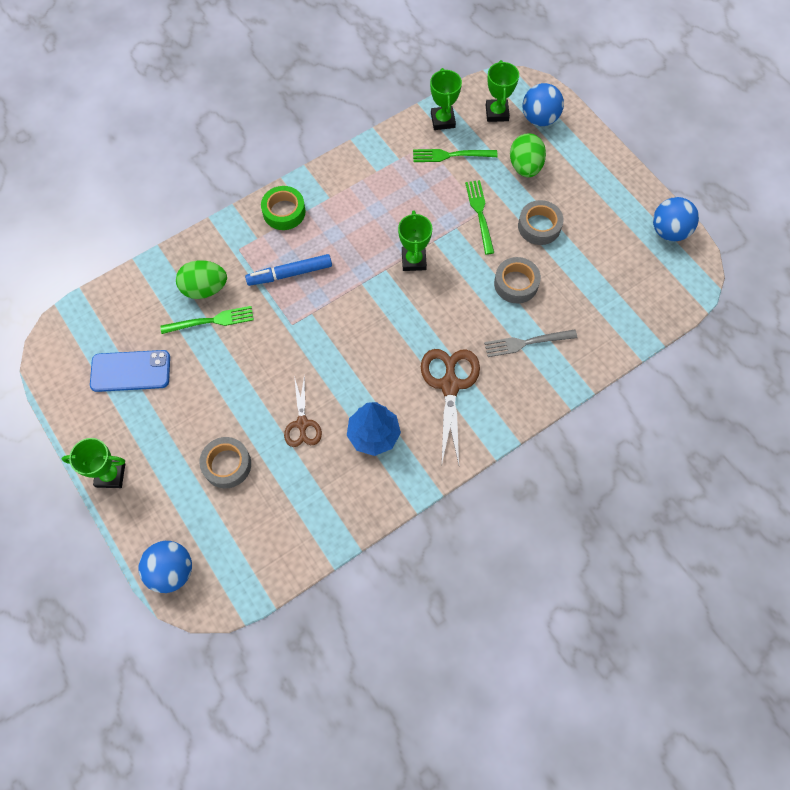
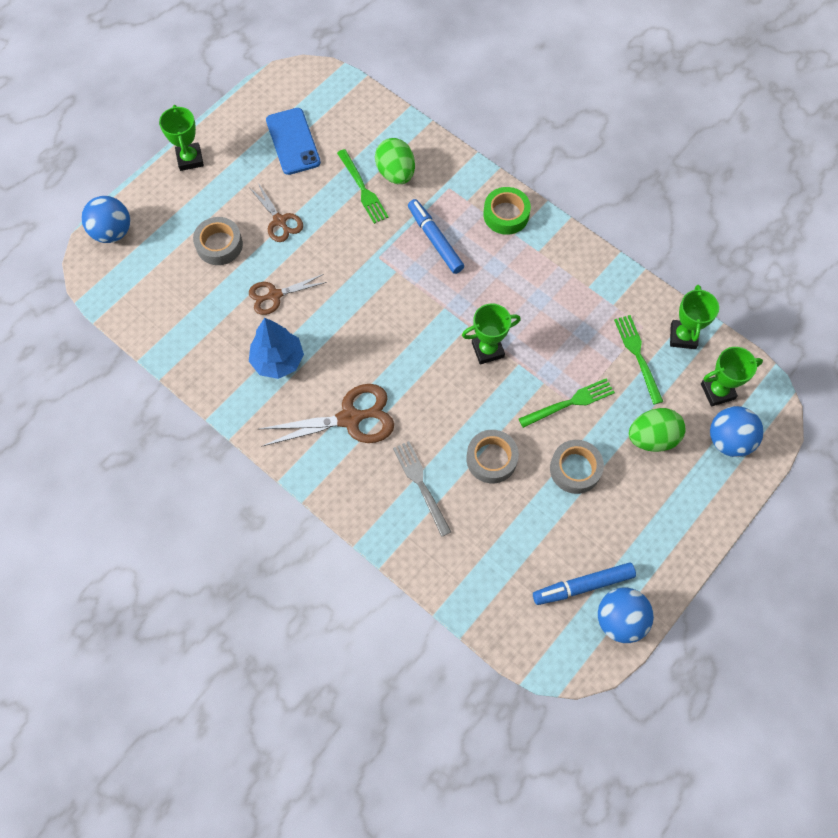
camera: 75 degrees right, 0 degrees up
green trophy [430,68,462,130] -> green trophy turned 60 degrees counterclockwise [670,285,719,349]
none -> brown scissors [249,183,303,242]
none -> blue marker [533,563,636,605]

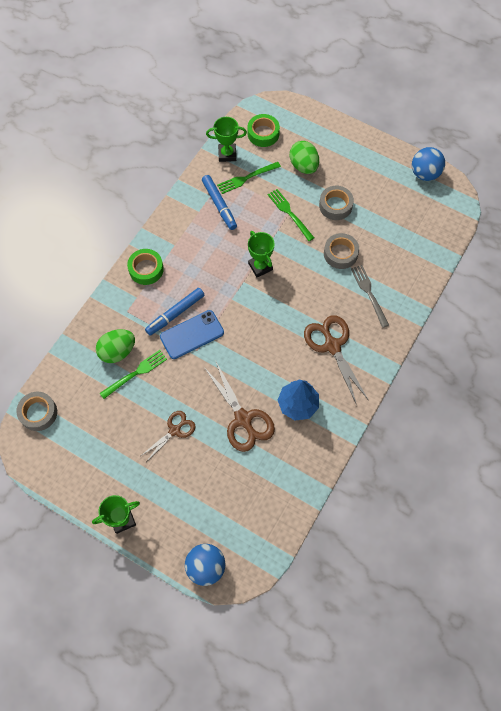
camera: 100 degrees left, 0 degrees up
grey tape [193,217,243,265] -> grey tape moved to [16,392,57,431]
brown scissors [249,274,327,315] -> brown scissors [205,360,275,452], size x1.63
blue phone [266,108,321,175] -> blue phone moved to [160,310,224,359]
grey fork [393,441,451,537] -> grey fork turned 105 degrees clockwise [351,265,389,328]
blue marker [533,563,636,605] -> blue marker moved to [202,175,237,230]
green trophy [701,347,763,407] -> green tape [248,114,280,147]
blue ball [710,406,764,457] -> none

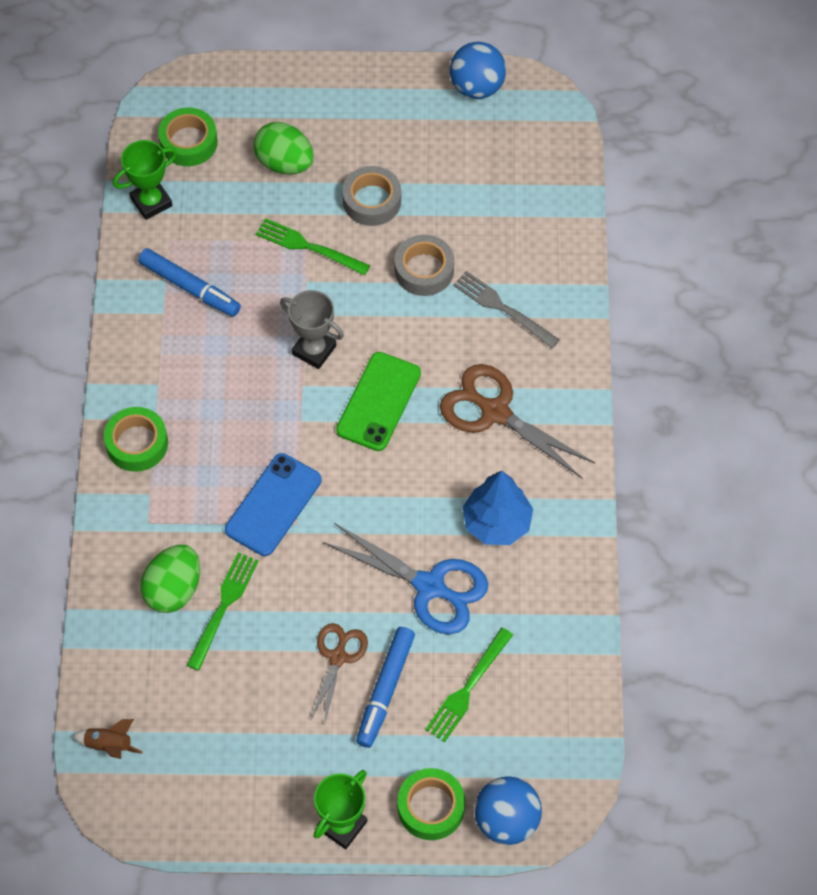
camera: 30 degrees left, 5 degrees down
grey tape [16,392,57,431] -> brown rocket [72,719,143,759]
blue marker [145,288,204,335] -> blue marker moved to [356,627,415,748]
brown scissors [205,360,275,452] -> blue scissors [323,523,488,634]
green fork [217,162,281,194] -> green fork moved to [425,628,513,742]
green trophy [248,231,275,277] -> grey trophy [280,290,344,369]
none -> green phone [336,352,421,451]
none -> green tape [397,768,465,840]

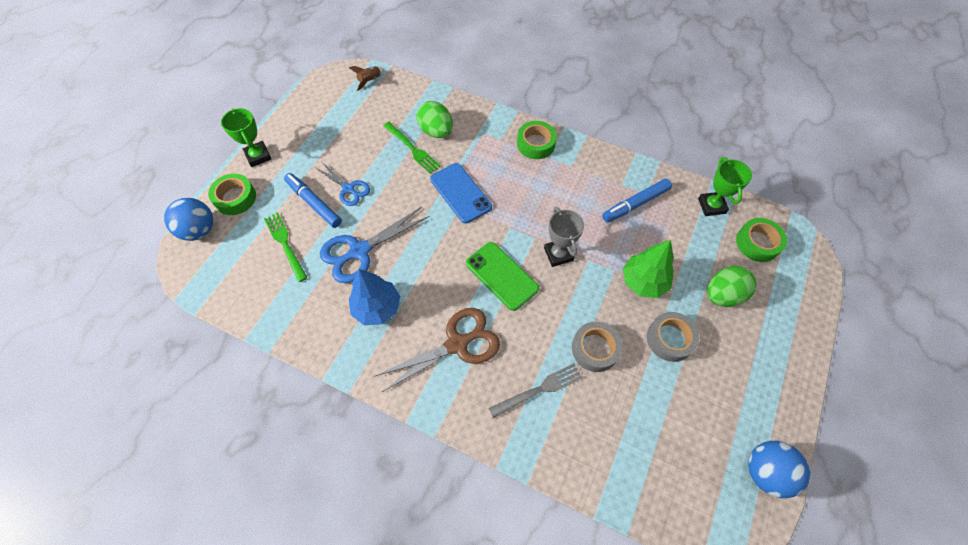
camera: 115 degrees right, 0 degrees up
green fork [256,218,370,275] -> green tree [623,240,674,298]
grey trophy [280,290,344,369] -> grey trophy turned 75 degrees counterclockwise [544,207,584,267]
brown scissors [310,623,368,725] -> blue scissors [316,162,370,206]

